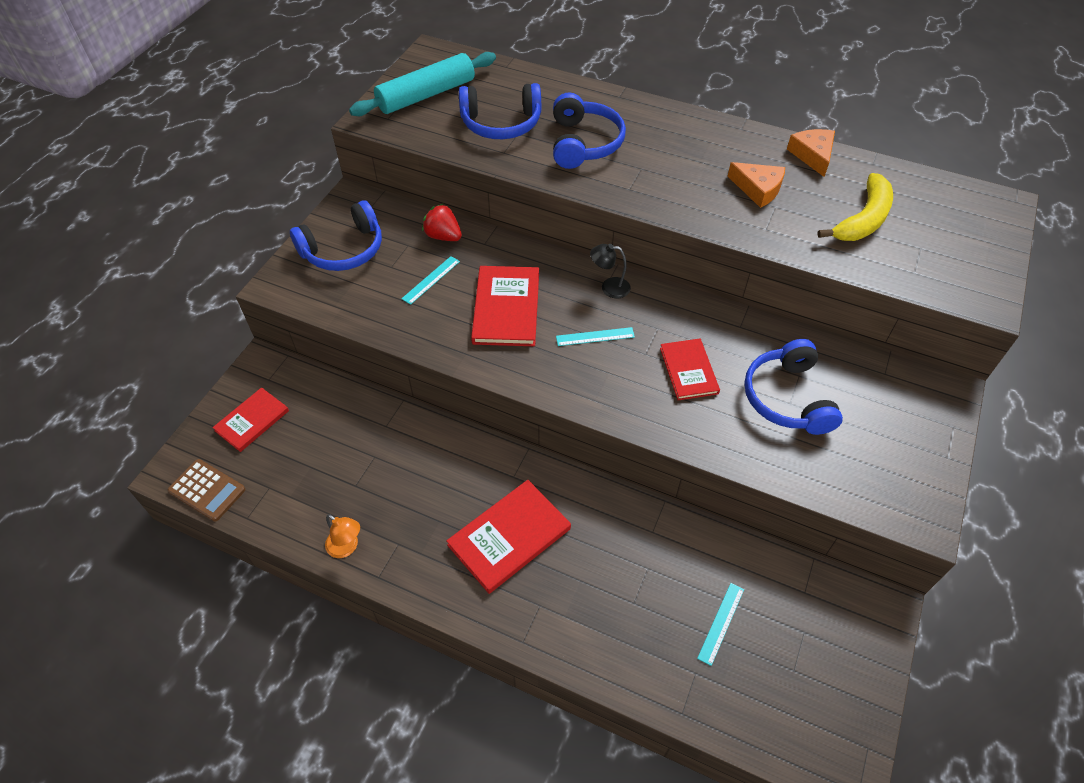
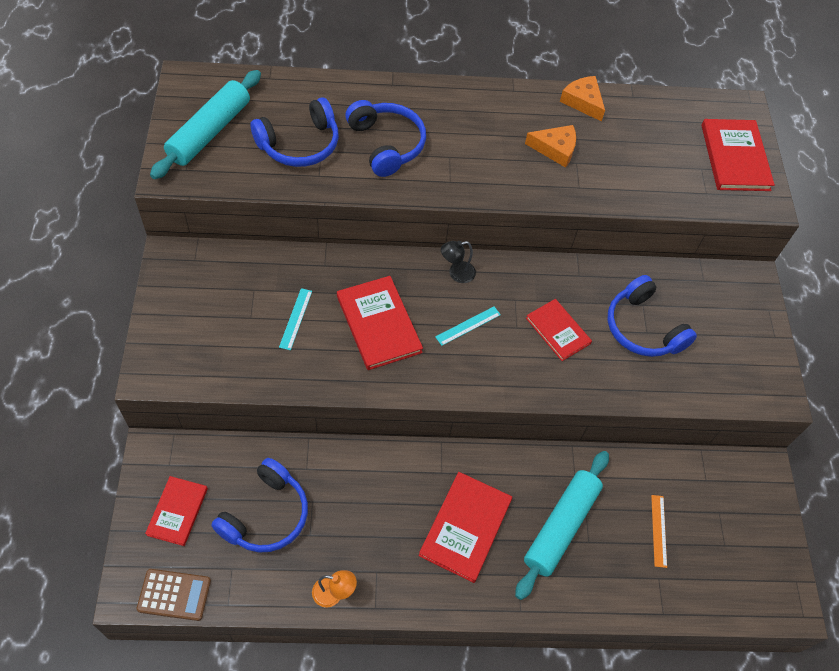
camera: 30 degrees left, 5 degrees up
blue headphones [290,200,382,271] -> blue headphones moved to [211,458,308,552]
red strawberry [422,203,462,241] -> none
turquoise ruler [697,583,744,666] -> orange ruler [651,495,667,568]
yellow banana [817,173,893,241] -> none
none -> turquoise rolling pin [515,451,609,600]
none -> red book [701,119,775,191]

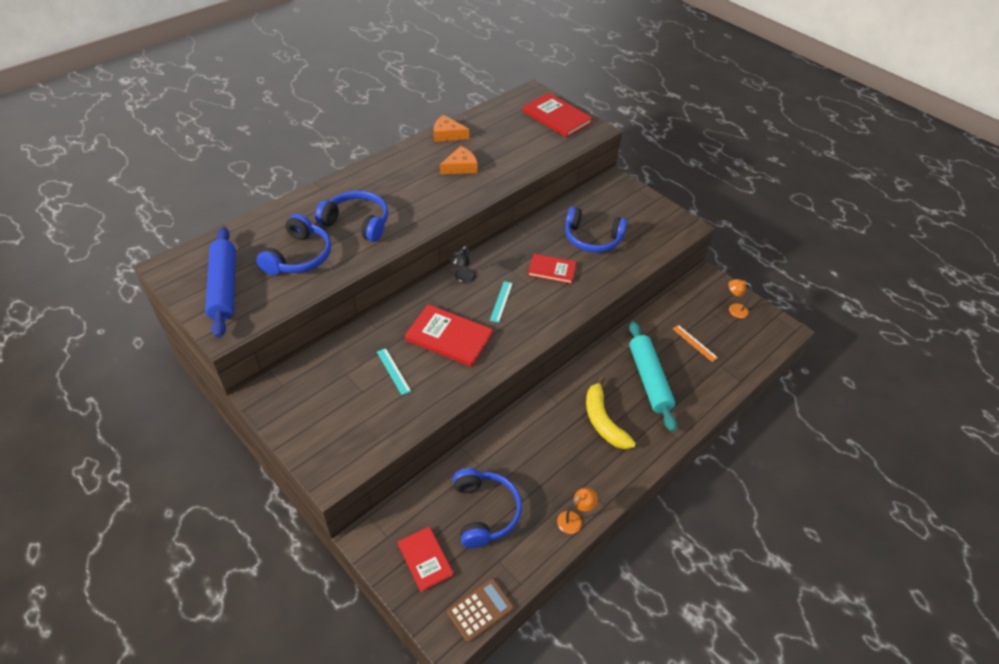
camera: 40 degrees left, 10 degrees down
turquoise rolling pin [150,70,261,179] -> blue rolling pin [205,227,236,338]
red book [419,472,512,583] -> yellow banana [586,376,636,449]
none -> orange lamp [728,279,752,318]

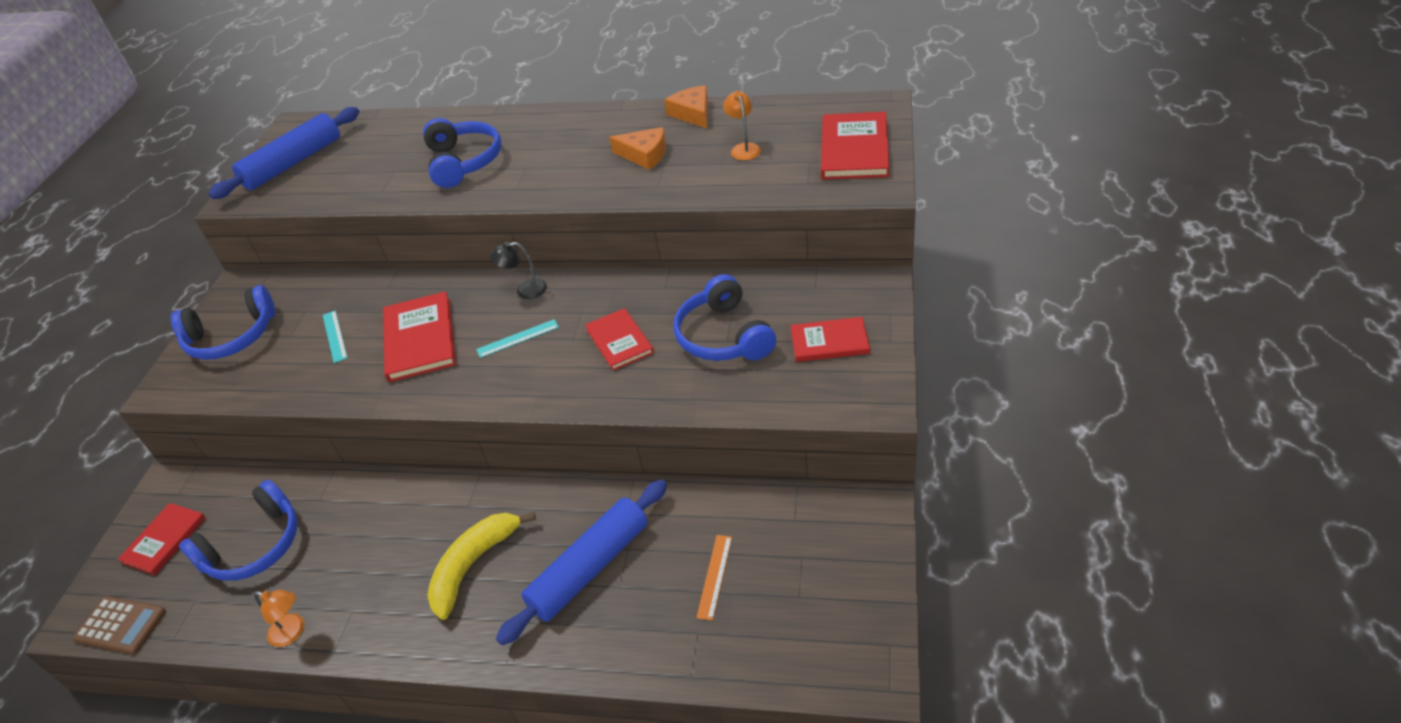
camera: 60 degrees right, 5 degrees down
blue headphones [256,214,331,275] -> blue headphones moved to [171,285,275,360]
turquoise ruler [377,348,411,395] -> turquoise ruler turned 45 degrees counterclockwise [323,311,347,363]
turquoise rolling pin [629,321,677,432] -> blue rolling pin [496,480,667,645]
orange lamp [728,279,752,318] -> orange lamp moved to [723,91,761,160]
none -> red book [791,317,870,362]

